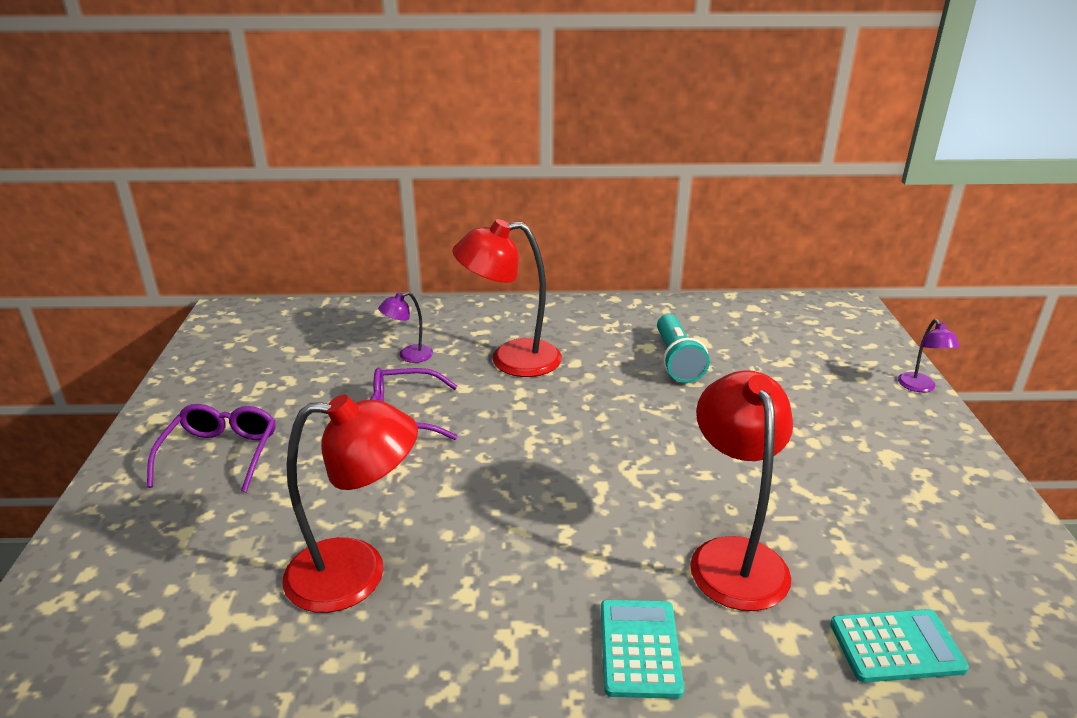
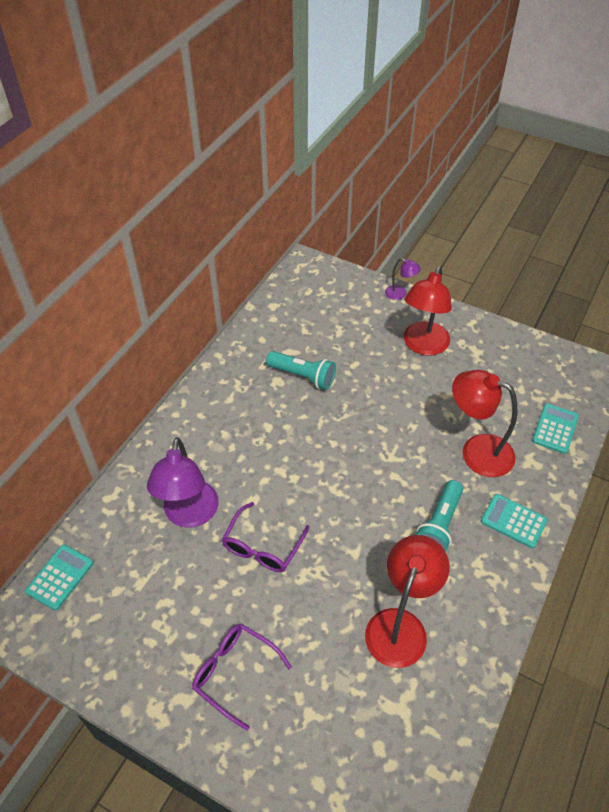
camera: 60 degrees left, 20 degrees up
purple lamp [378,292,433,363] -> purple lamp [147,437,219,528], size x2.06
red lamp [452,219,562,377] -> red lamp moved to [404,266,452,355]
none -> turquoise calculator [25,544,94,610]
none -> turquoise flashlight [416,480,463,552]

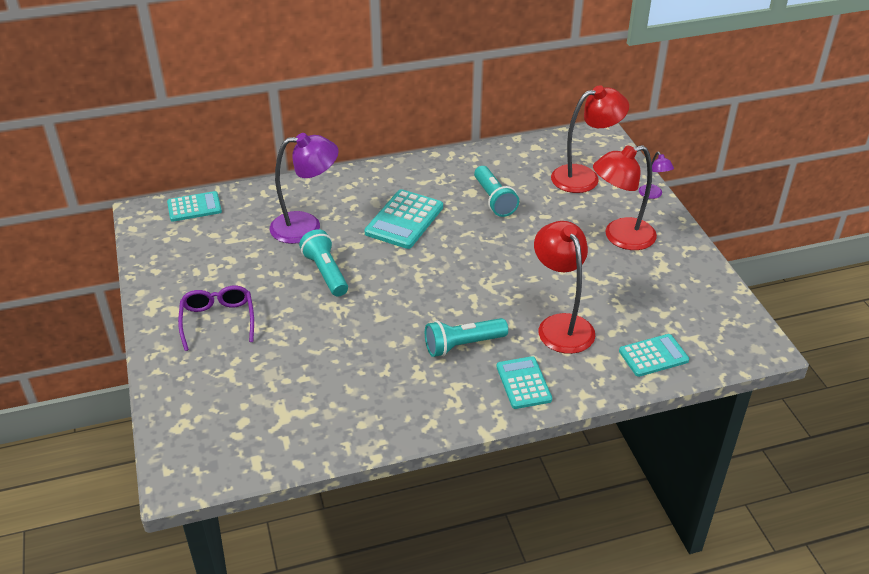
camera: 45 degrees right, 10 degrees down
purple lamp [147,437,219,528] -> purple lamp turned 150 degrees counterclockwise [270,133,339,244]
purple glasses [222,502,310,572] -> turquoise flashlight [299,229,348,297]
red lamp [365,535,450,668] -> red lamp moved to [551,86,629,193]
none -> turquoise calculator [364,189,443,249]

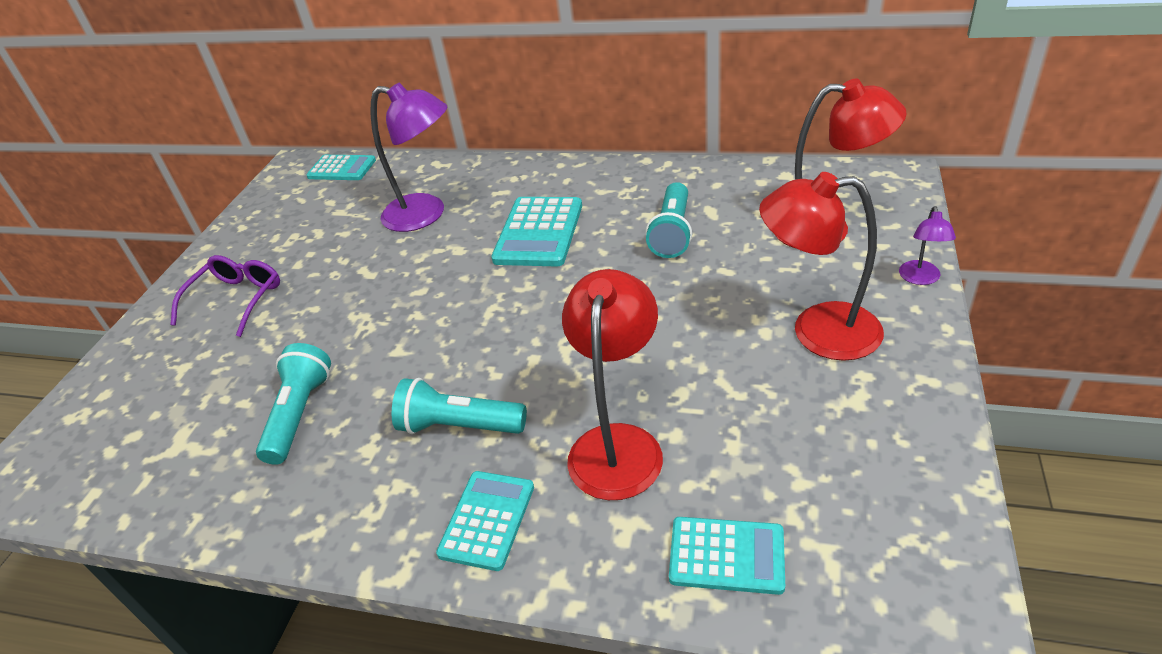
camera: 35 degrees right, 0 degrees up
turquoise flashlight [299,229,348,297] -> turquoise flashlight moved to [256,343,331,465]
turquoise calculator [364,189,443,249] -> turquoise calculator turned 45 degrees counterclockwise [491,197,582,266]

